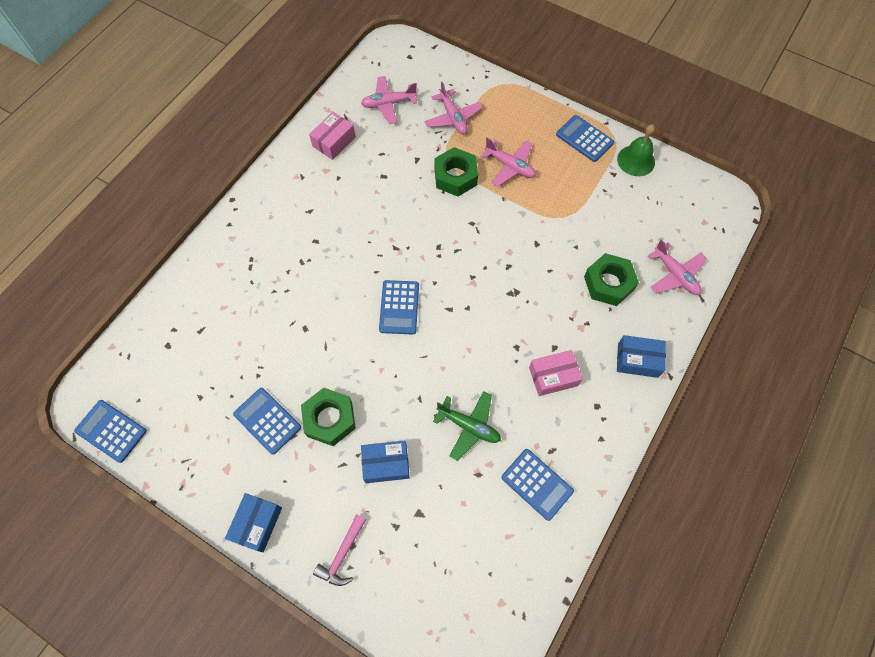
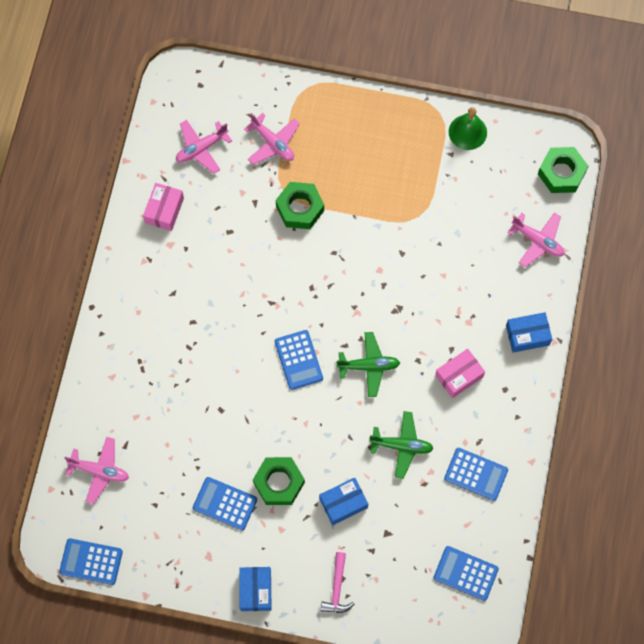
camera: 20 degrees left, 5 degrees up
pink plane [481,138,536,187] -> pink plane moved to [64,437,129,504]
blue calculator [556,115,614,162] -> blue calculator moved to [433,546,499,601]
green nut [584,253,639,306] -> green nut moved to [538,147,588,193]
none -> green plane [337,332,400,397]

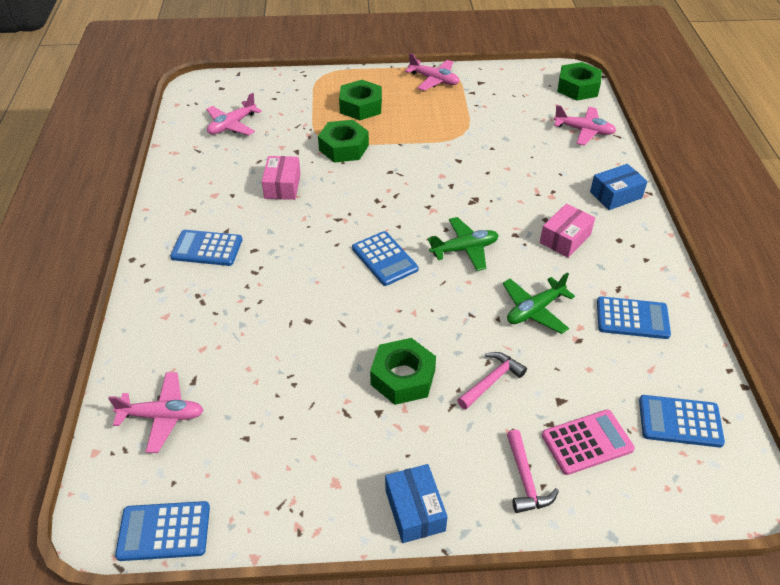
camera: 15 degrees left, 25 degrees down
pink box [143,183,184,231] -> pink box moved to [262,156,301,200]
blue calculator [193,477,257,530] -> blue calculator moved to [170,230,242,266]
pink plane [244,113,300,165] -> pink plane moved to [405,53,459,91]
blue box [319,478,368,525] -> pink hammer [457,352,527,409]
green plane [369,411,434,479] -> green plane turned 150 degrees clockwise [503,272,575,334]
green bell [449,107,487,150] -> none
none -> green nut [339,80,382,120]
none -> pink calculator [542,410,635,475]

